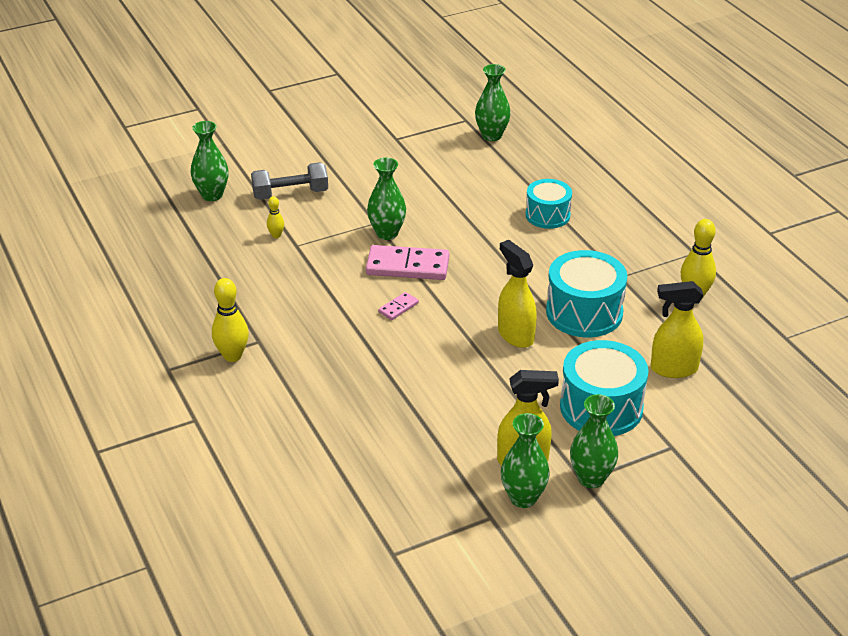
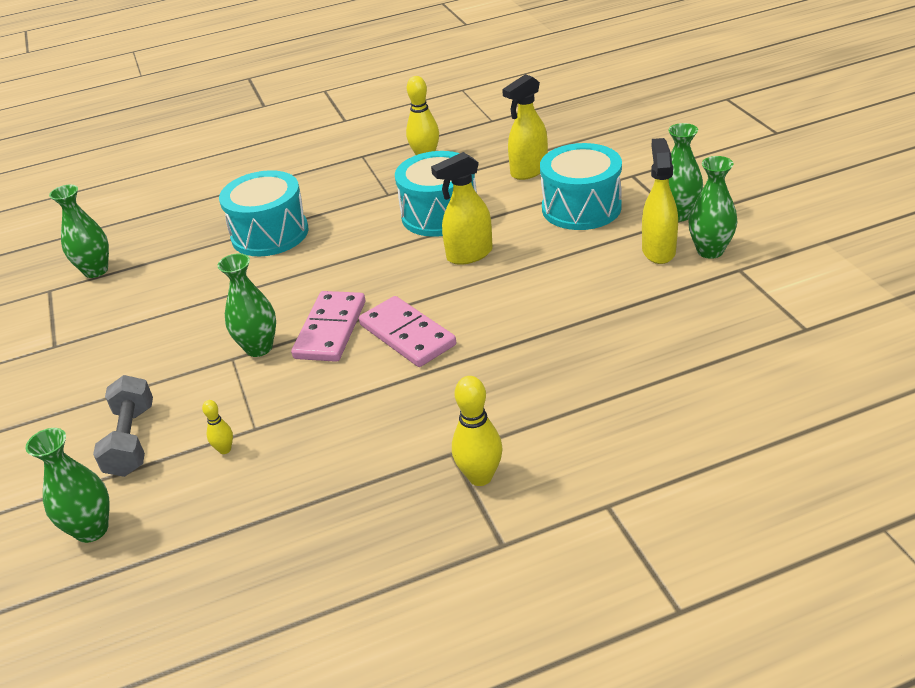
camera: 80 degrees left, 0 degrees up
pink domino [378,292,419,320] -> pink domino [359,296,456,367], size x2.12
turquoise drum [526,179,572,229] -> turquoise drum [219,170,309,256], size x1.57
yellow spray bottle [651,281,703,378] -> yellow spray bottle turned 45 degrees clockwise [502,74,548,180]

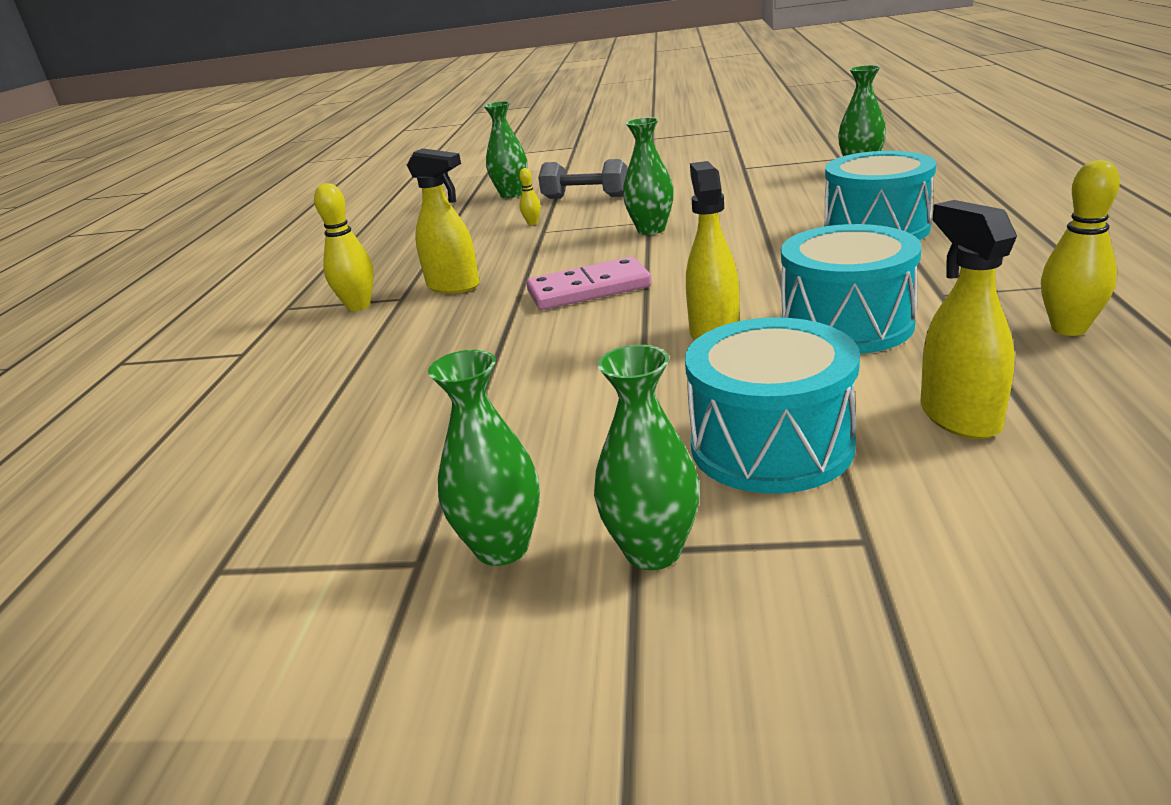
camera: 115 degrees right, 10 degrees down
pink domino [291,291,365,362] -> none
yellow spray bottle [642,138,678,264] -> yellow spray bottle moved to [407,148,479,294]

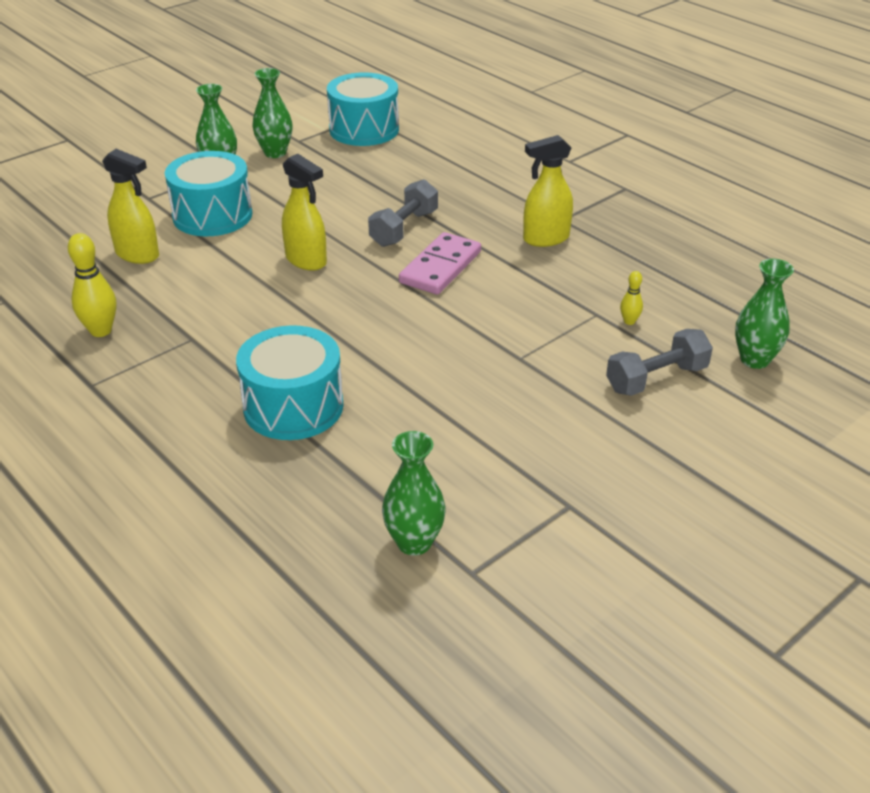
camera: 130 degrees right, 10 degrees up
yellow bowling pin [314,183,374,311] -> none
green vase [623,117,674,235] -> none
turquoise drum [781,224,922,354] -> turquoise drum moved to [327,72,399,146]
none -> grey dumbbell [368,179,438,247]

